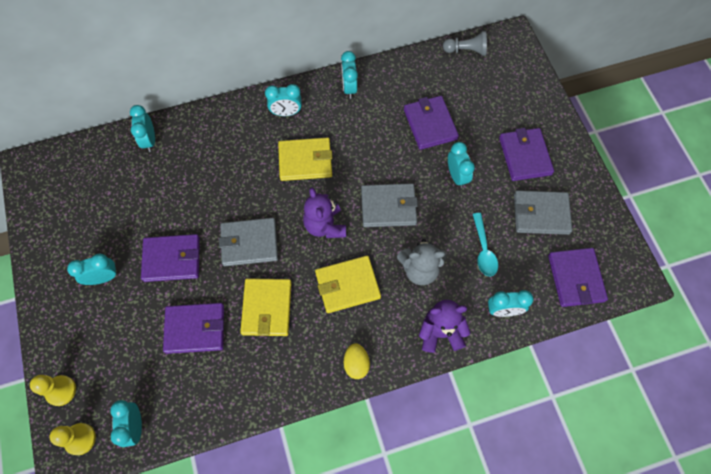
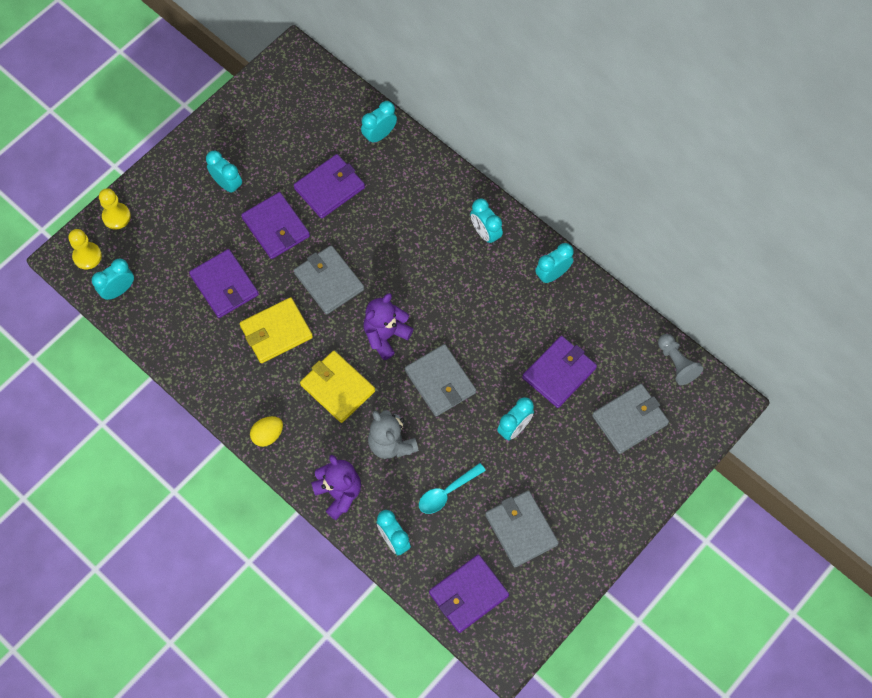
camera: 60 degrees right, 0 degrees up
yellow wallet [278,137,332,181] -> none
purple wallet [499,128,554,181] -> purple wallet moved to [294,154,365,219]
none -> grey wallet [592,384,669,454]

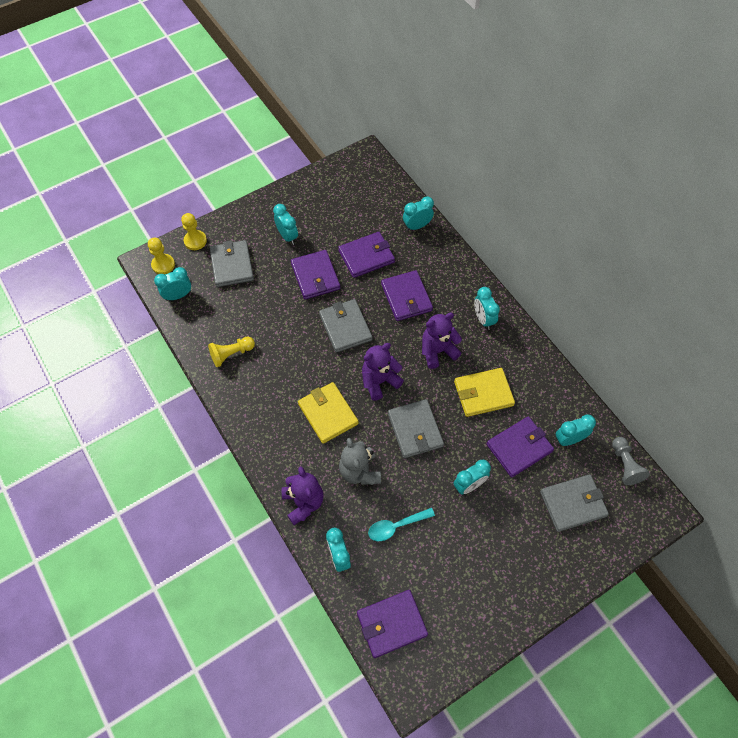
camera: 15 degrees right, 5 degrees down
purple wallet [189,249,259,318] -> purple wallet moved to [381,270,433,321]
yellow wallet [240,297,313,363] -> yellow wallet moved to [454,368,515,417]
yellow egg [250,416,283,447] -> none
grey wallet [485,491,559,567] -> grey wallet moved to [210,240,254,287]
turquoise clock [535,243,574,284] -> turquoise clock moved to [556,414,596,446]
none -> yellow pawn [208,337,255,367]
none -> purple teddy bear [422,312,462,369]

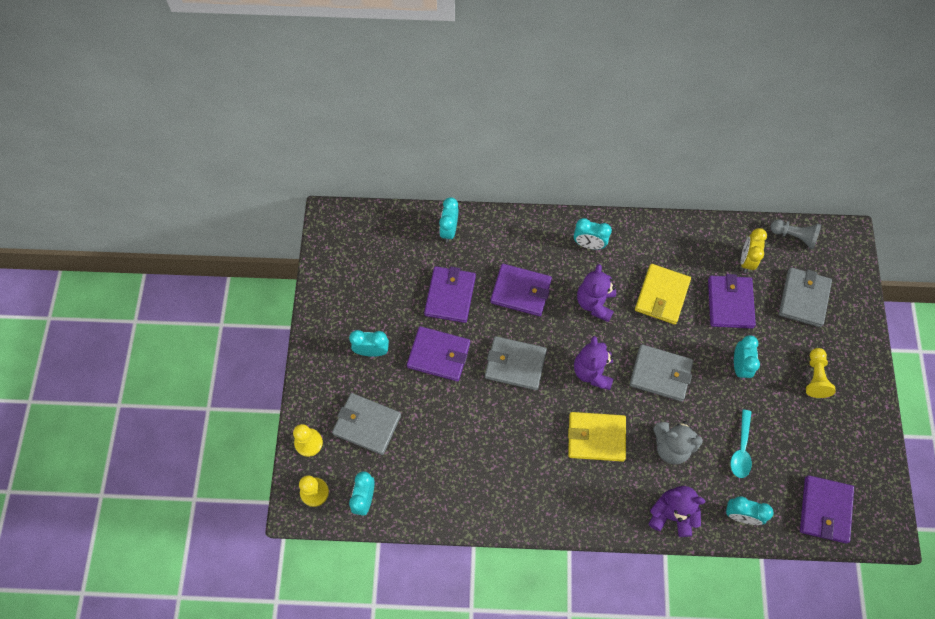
camera: 55 degrees left, 5 degrees up
yellow pawn [208,337,255,367] -> yellow pawn moved to [806,348,836,398]
turquoise clock [556,414,596,446] -> yellow clock [741,228,767,273]

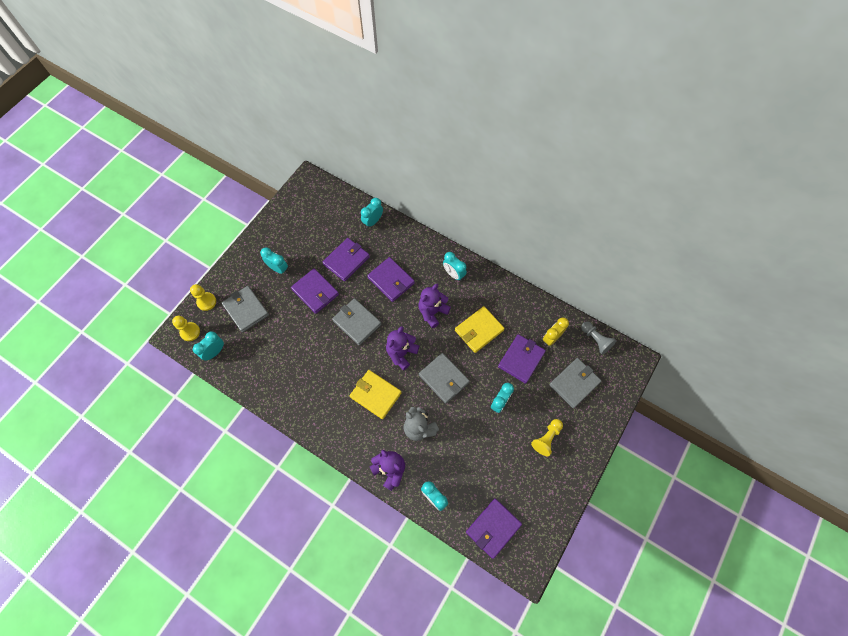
camera: 30 degrees right, 0 degrees up
turquoise spoon [731,409,752,478] -> none

